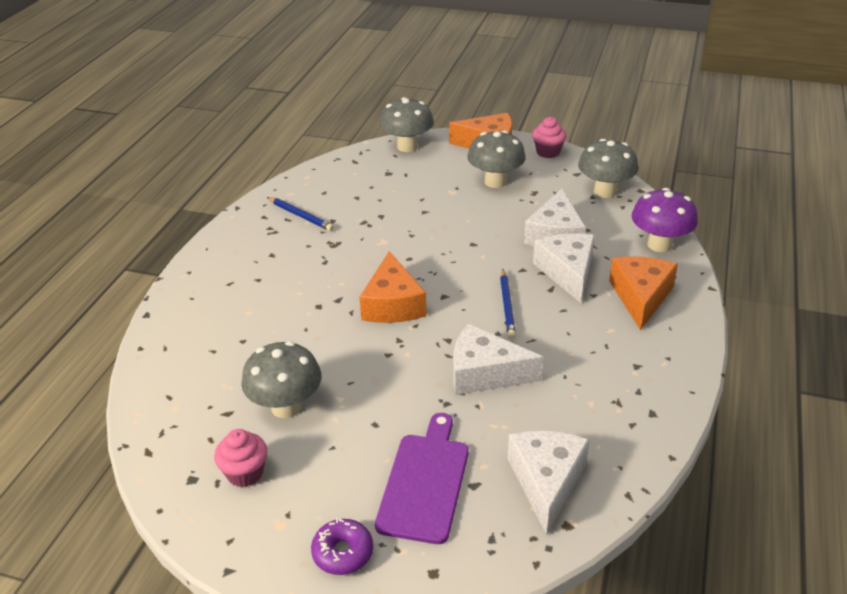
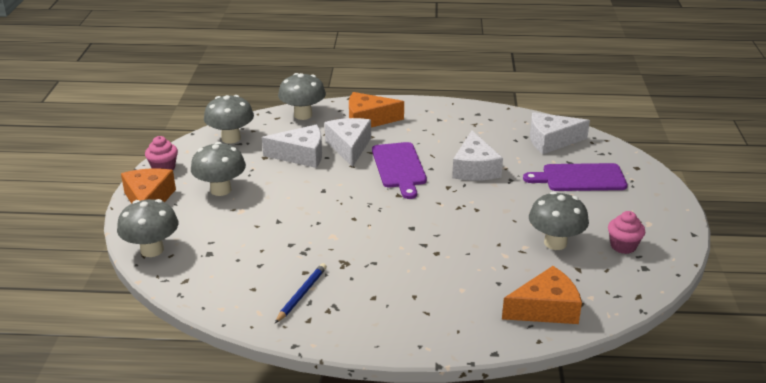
camera: 105 degrees left, 5 degrees down
purple donut [311,518,373,575] -> none
orange cheese [359,251,427,323] -> orange cheese moved to [502,266,582,324]
blue pencil [500,269,516,339] -> purple cutting board [372,142,427,199]
white cheese [533,233,595,303] -> white cheese turned 105 degrees clockwise [325,118,371,167]
purple mushroom [632,188,698,252] -> grey mushroom [278,73,326,120]

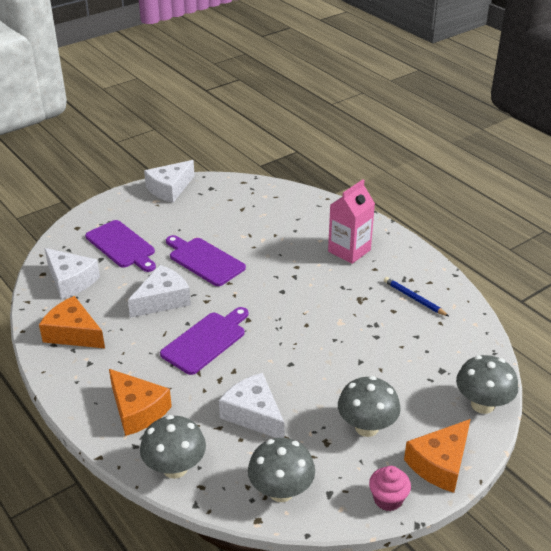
camera: 130 degrees left, 5 degrees up
blue pencil [275,263,327,323] -> blue pencil turned 60 degrees clockwise [384,277,449,316]
white cheese [325,118,371,167] -> white cheese moved to [144,160,195,203]
orange cheese [502,266,582,324] -> orange cheese moved to [39,296,105,348]
grey mushroom [529,191,589,250] -> none
pink cupcake [608,211,645,254] -> none
none -> purple cutting board [166,235,246,286]
none -> pink carton [328,180,375,264]

